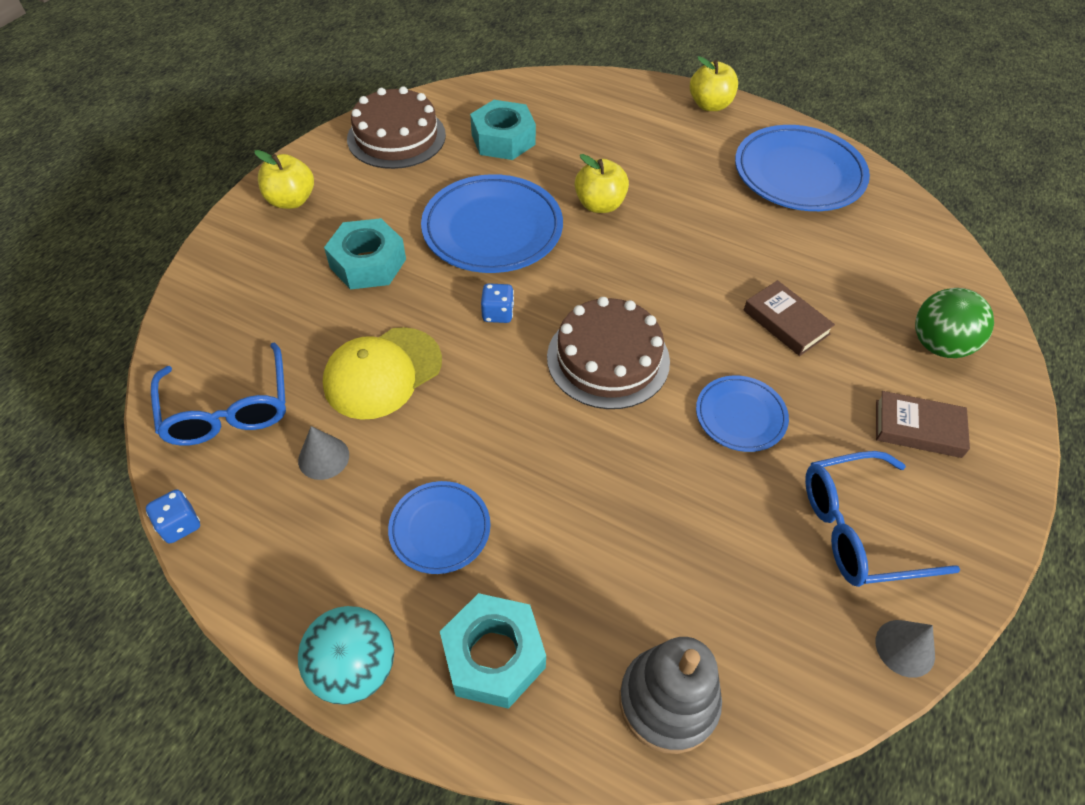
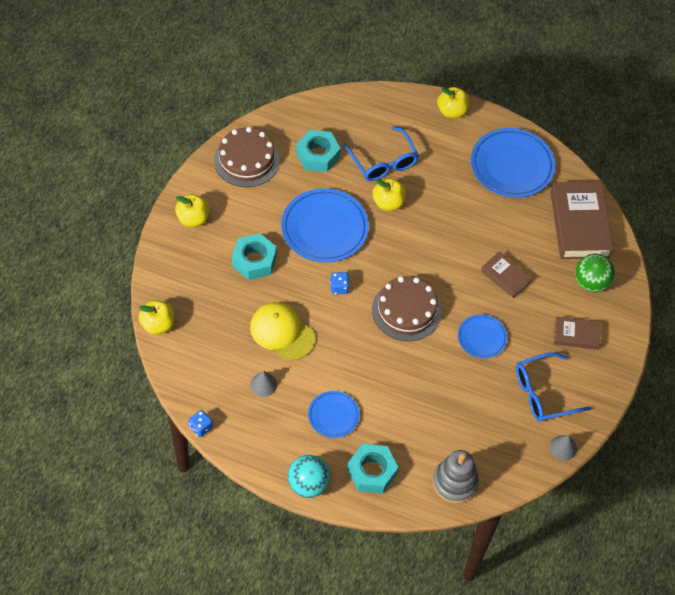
camera: 10 degrees left, 5 degrees up
blue glasses [151,342,286,446] -> blue glasses moved to [343,126,419,181]
yellow cap [323,327,442,420] -> yellow cap turned 90 degrees clockwise [250,302,315,361]
none -> yellow apple [139,300,174,335]
none -> brown book [550,181,614,259]

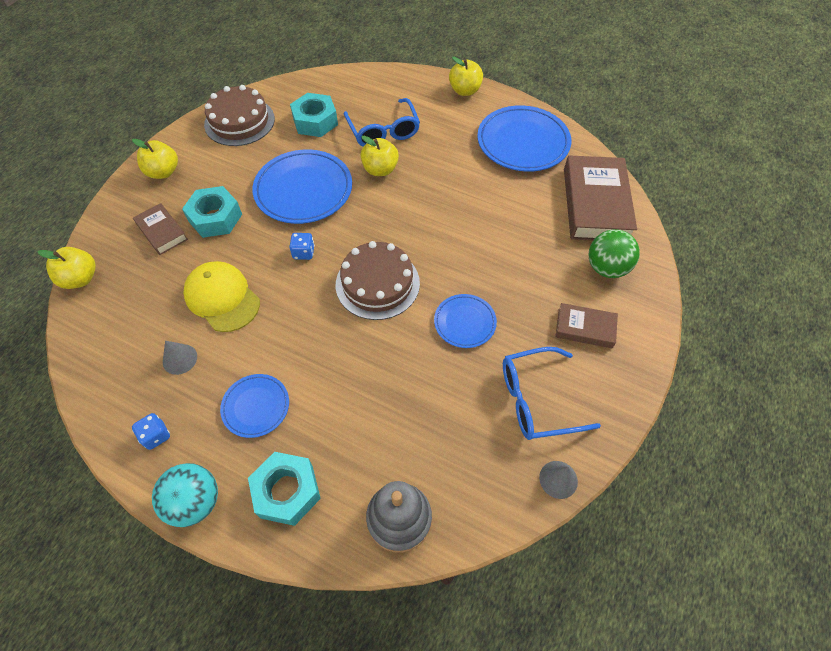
camera: 10 degrees right, 0 degrees up
blue dice [188,410,213,437] -> blue dice moved to [132,413,170,450]
brown book [481,251,532,298] -> brown book moved to [133,203,188,255]

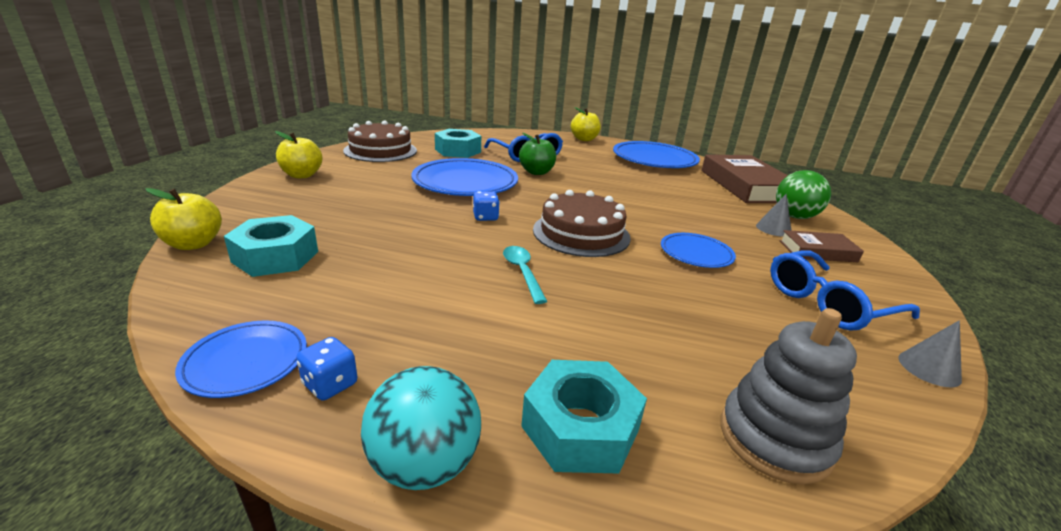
camera: 15 degrees left, 30 degrees down
brown book [133,203,188,255] -> none
grey cone [163,341,197,375] -> grey cone moved to [756,194,792,237]
turquoise nut [182,186,242,238] -> turquoise nut moved to [224,215,318,277]
yellow cap [183,261,260,332] -> none
blue plate [220,374,289,438] -> blue plate moved to [175,320,307,398]
yellow apple [361,136,399,176] -> green apple [519,133,556,175]
none -> turquoise spoon [503,246,547,304]

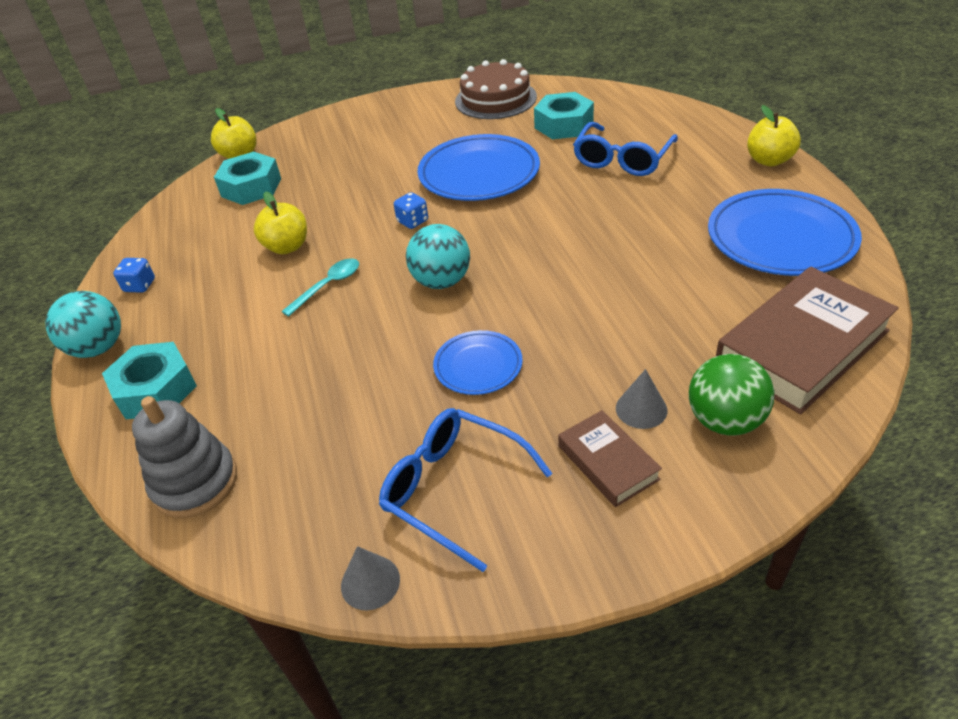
camera: 65 degrees right, 15 degrees up
blue plate [175,320,307,398] -> none
yellow apple [275,131,322,178] -> yellow apple moved to [254,191,307,255]
green apple [519,133,556,175] -> none
brown cake [533,190,631,257] -> turquoise ball [406,224,470,289]

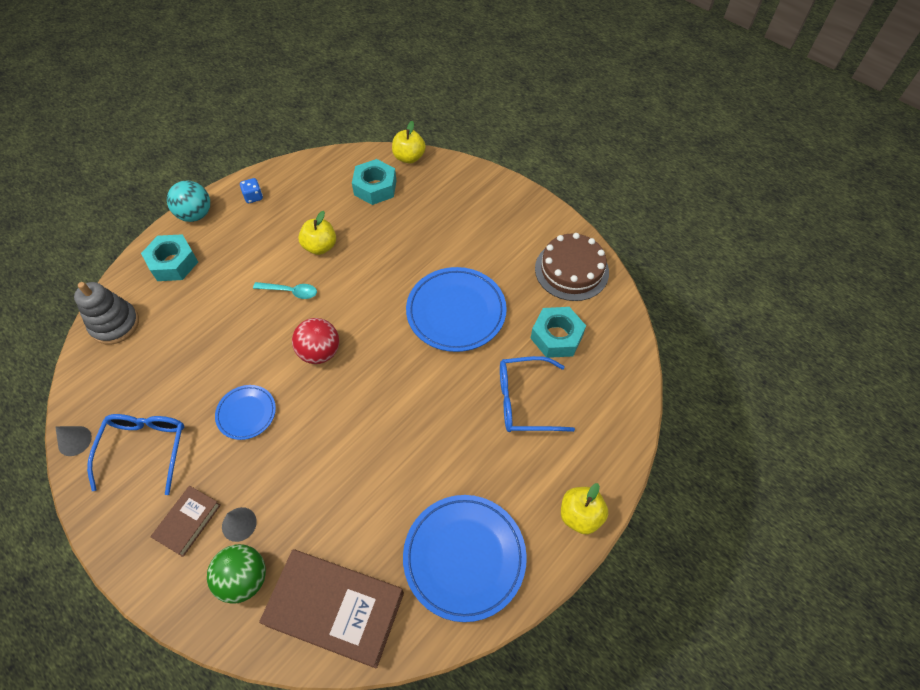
camera: 55 degrees right, 15 degrees up
blue dice [394,192,428,229] -> none
turquoise ball [406,224,470,289] -> red ball [292,318,339,364]

